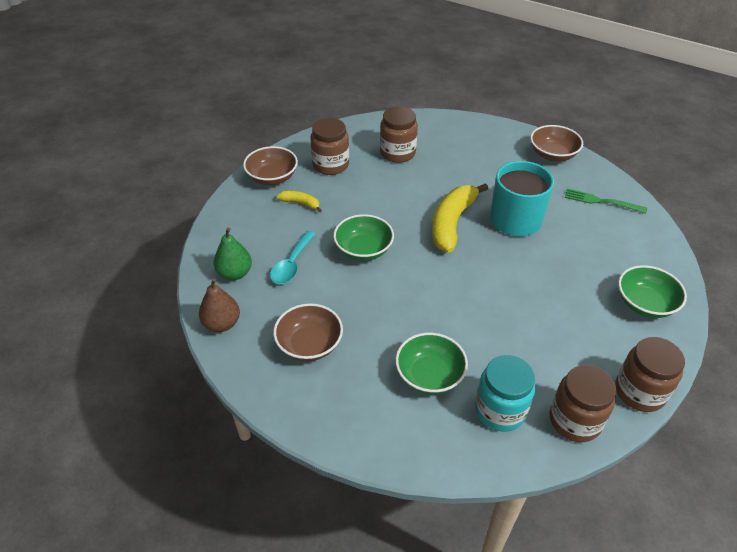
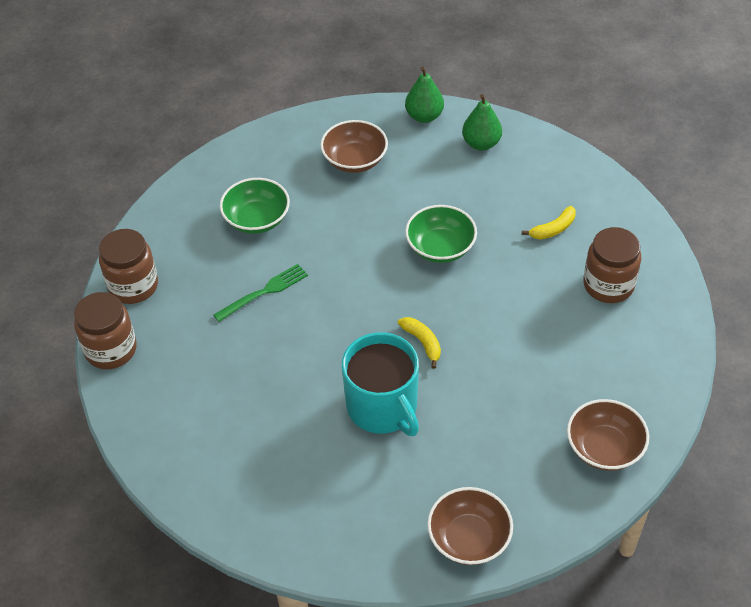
camera: 125 degrees right, 5 degrees up
brown pear [199,278,240,332] -> green pear [405,67,444,123]
brown bowl [243,146,298,185] -> brown bowl moved to [567,399,649,471]
turquoise spoon [270,231,316,284] -> none
brown jar [380,106,418,163] -> none
yellow banana [432,183,488,253] -> yellow banana [398,317,441,369], size x0.49
turquoise jar [475,355,535,432] -> none
green fork [565,189,647,213] -> green fork moved to [213,264,308,322]
green bowl [618,265,687,318] -> none

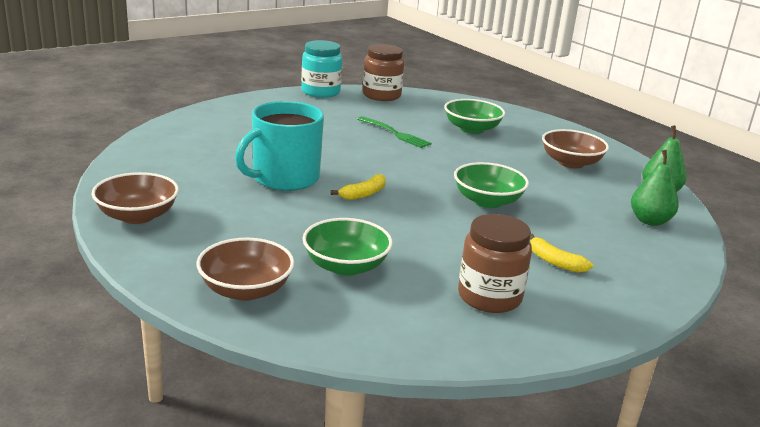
camera: 75 degrees right, 25 degrees down
brown jar [74,292,137,369] -> turquoise jar [301,40,342,98]
none -> green bowl [302,218,393,276]

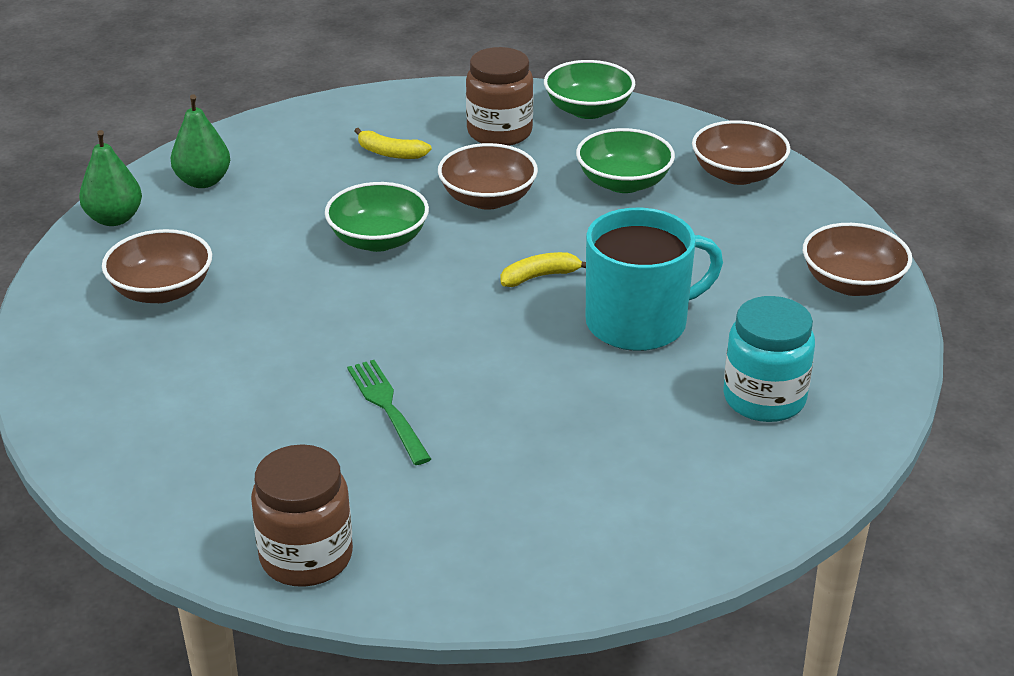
camera: 155 degrees left, 10 degrees up
turquoise jar [301,40,342,98] -> turquoise jar moved to [723,296,815,422]
green bowl [444,99,505,134] -> green bowl moved to [544,60,635,119]
yellow banana [530,234,593,273] -> yellow banana turned 135 degrees clockwise [354,128,432,159]
none -> brown bowl [438,143,538,210]

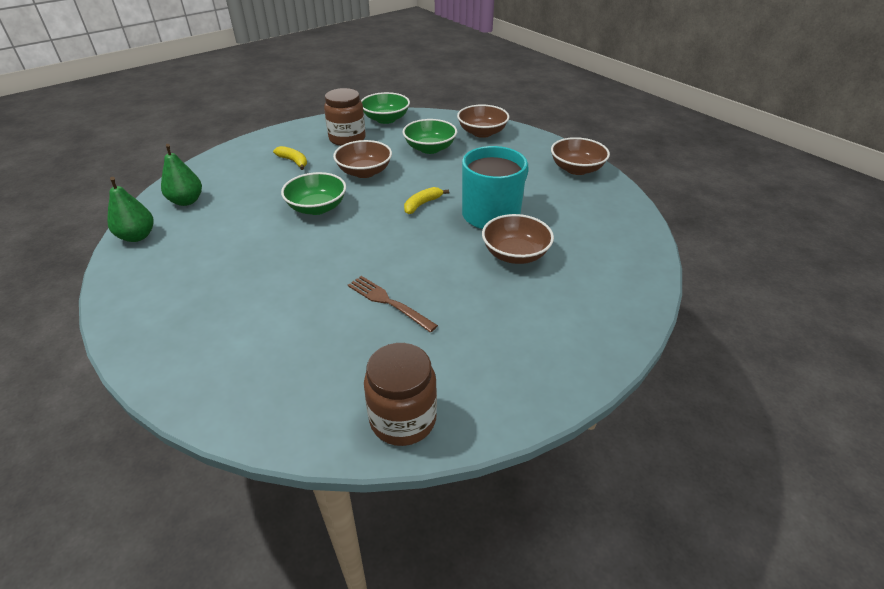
camera: 25 degrees left, 5 degrees up
brown bowl [102,229,212,303] -> brown bowl moved to [482,214,554,264]
green fork [347,360,431,465] -> brown fork [348,276,438,333]
yellow banana [354,128,432,159] -> yellow banana turned 135 degrees counterclockwise [273,146,307,170]
turquoise jar [723,296,815,422] -> none

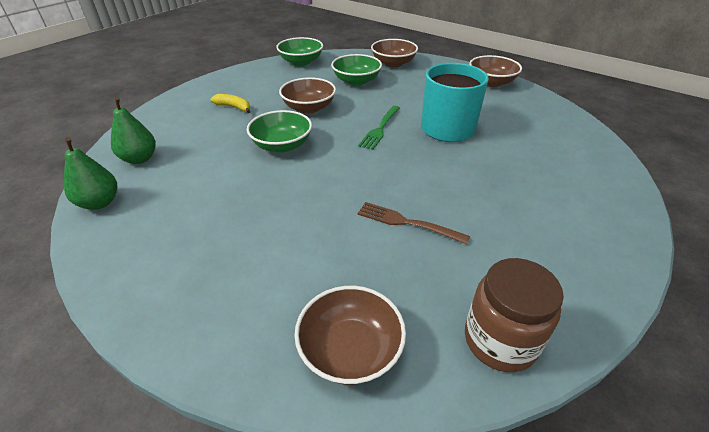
camera: 15 degrees left, 0 degrees up
brown jar [324,88,366,146] -> none
yellow banana [404,187,449,214] -> green fork [358,106,400,150]
brown bowl [482,214,554,264] -> brown bowl moved to [294,286,406,385]

